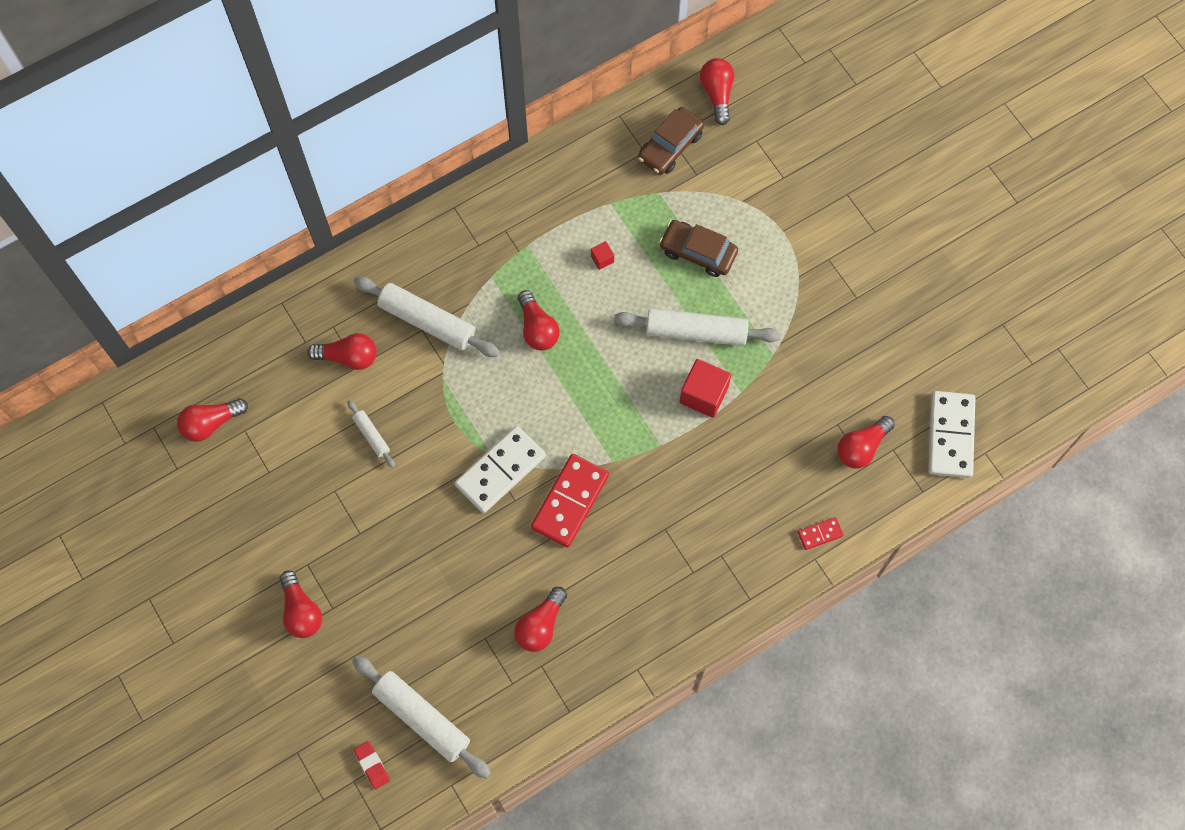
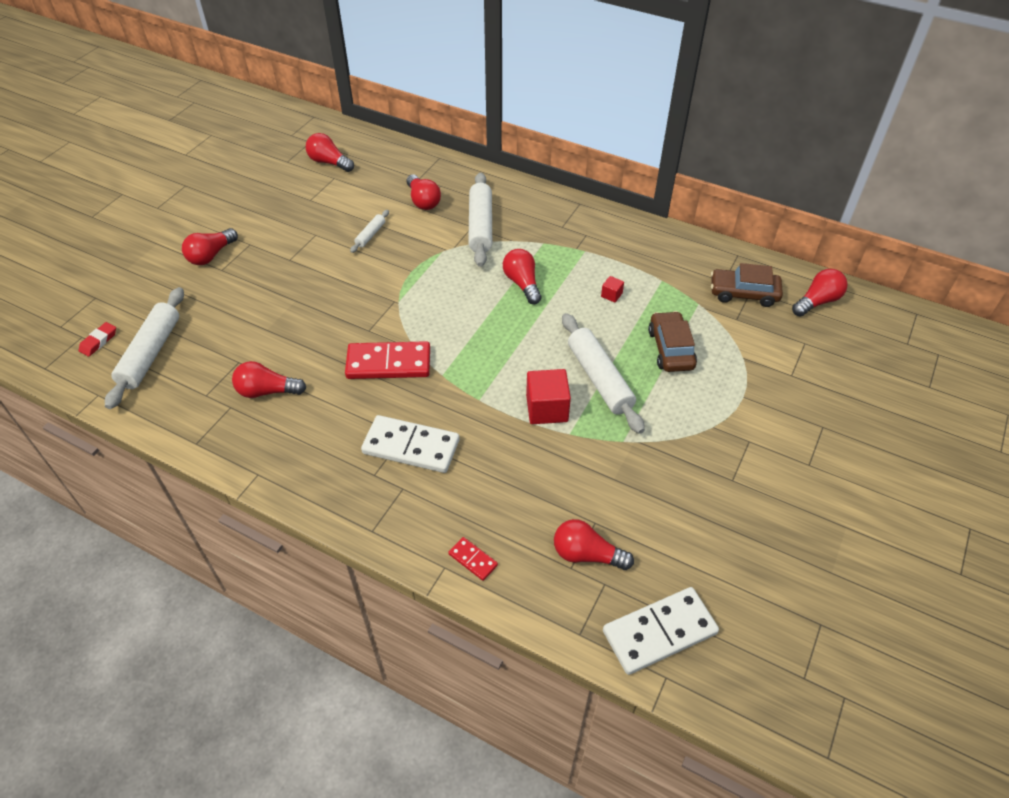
camera: 60 degrees right, 20 degrees down
white domino [455,426,546,513] -> white domino moved to [361,415,459,473]
red light bulb [518,290,560,350] -> red light bulb turned 120 degrees clockwise [503,249,542,304]

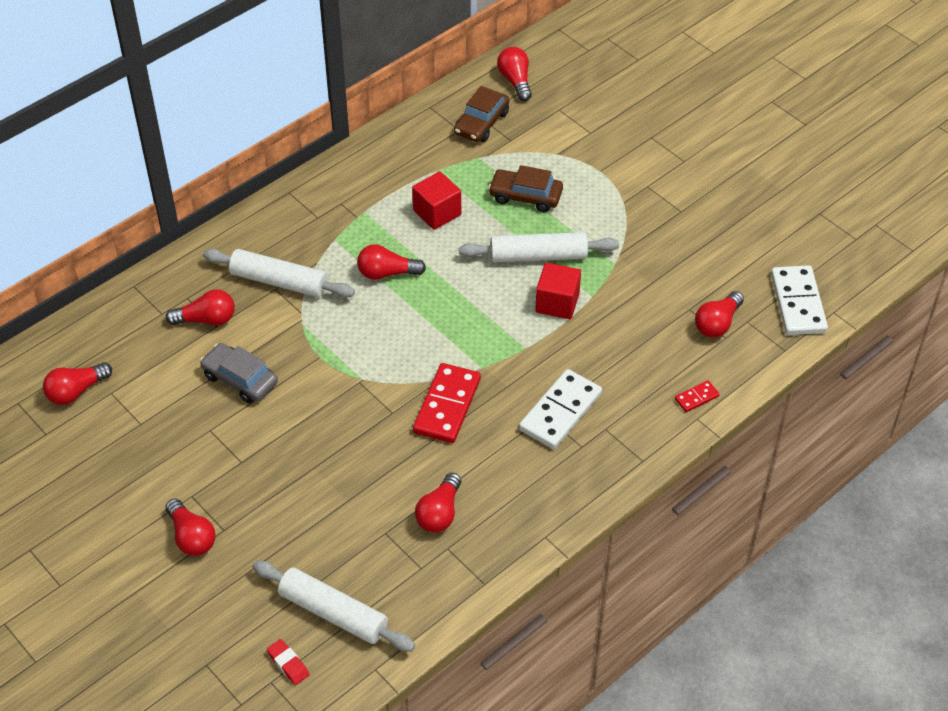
camera: 70 degrees left, 0 degrees up
white rolling pin [350,210,389,253] -> grey car [200,343,278,403]
red cube [601,276,624,302] -> red cube [412,171,461,230], size x2.08

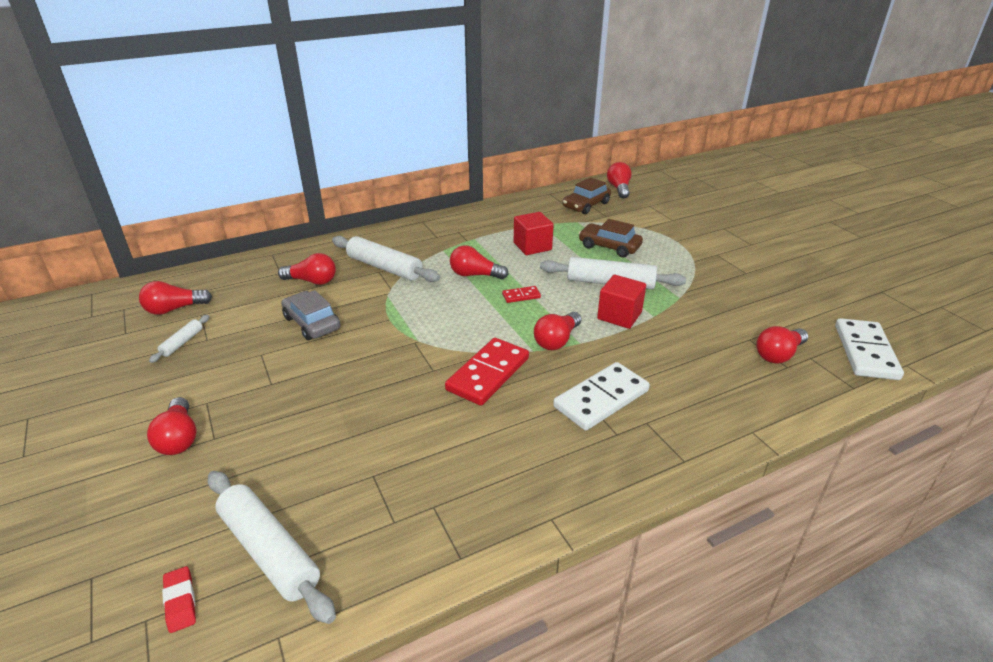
camera: 15 degrees right, 15 degrees down
red light bulb [415,473,461,533] -> red light bulb moved to [534,312,582,350]
red domino [675,380,720,412] -> red domino moved to [502,286,541,303]
none -> white rolling pin [149,315,210,363]

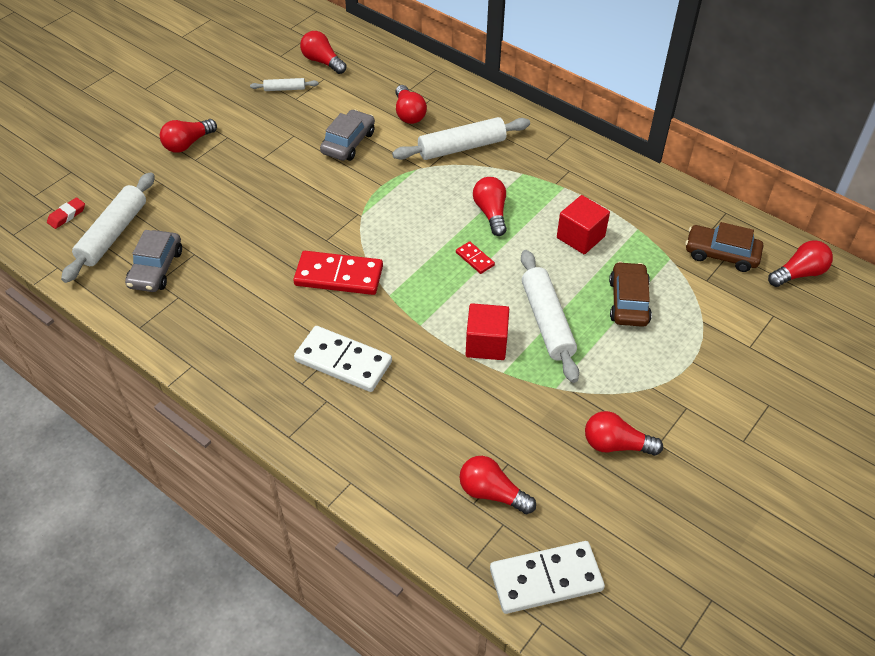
camera: 65 degrees right, 15 degrees up
white rolling pin [332,236,440,282] -> white rolling pin turned 60 degrees clockwise [392,117,530,160]
red light bulb [534,312,582,350] -> red light bulb moved to [585,411,663,456]
none -> grey car [125,230,182,292]

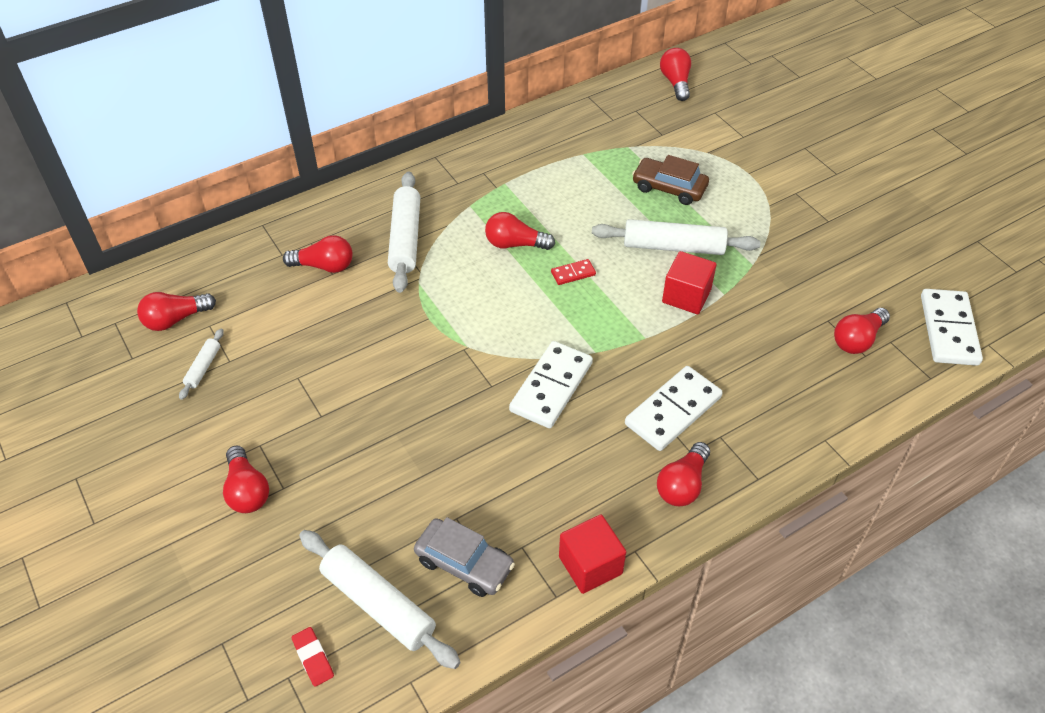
camera: 70 degrees left, 0 degrees up
red domino [293,251,383,295] -> white domino [509,341,593,428]
grey car [320,110,375,161] -> none
red cube [557,195,610,254] -> red cube moved to [559,514,626,594]
red light bulb [585,411,663,456] -> red light bulb moved to [657,442,710,506]
brown car [685,222,763,272] -> none

